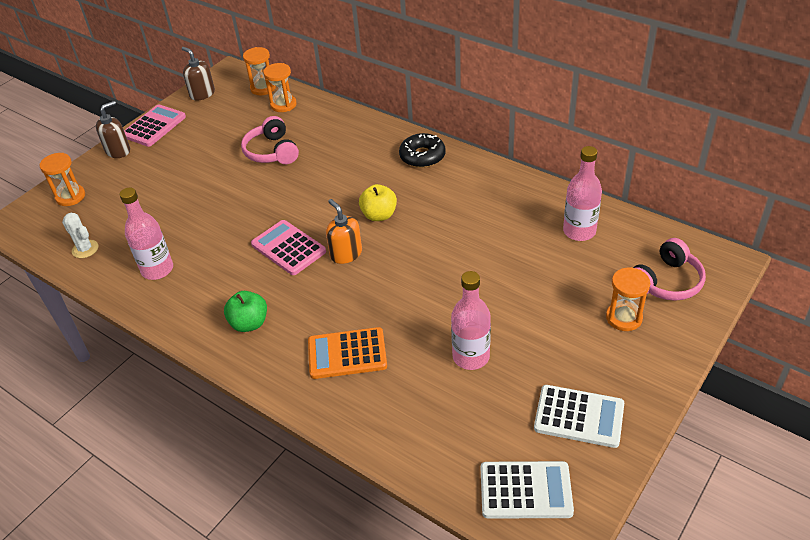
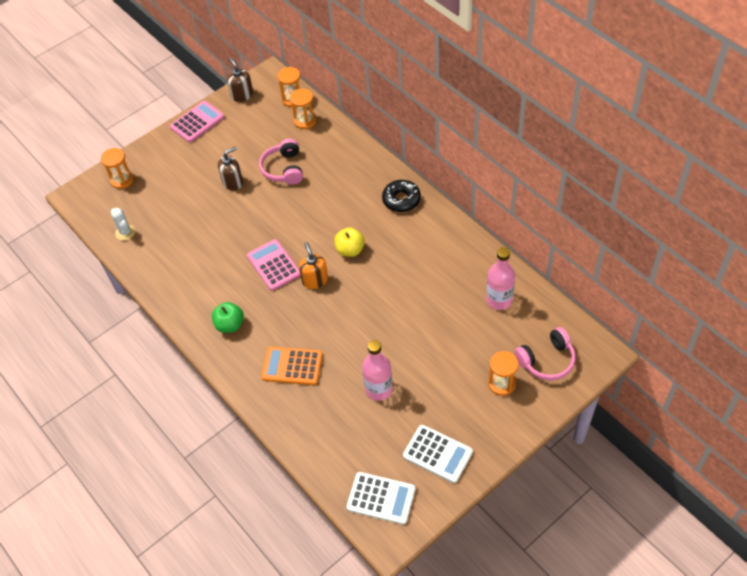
camera: 15 degrees right, 10 degrees up
brown soap dispenser [96,101,130,158] -> brown soap dispenser moved to [218,147,243,191]
pink bottle [119,188,173,280] -> none

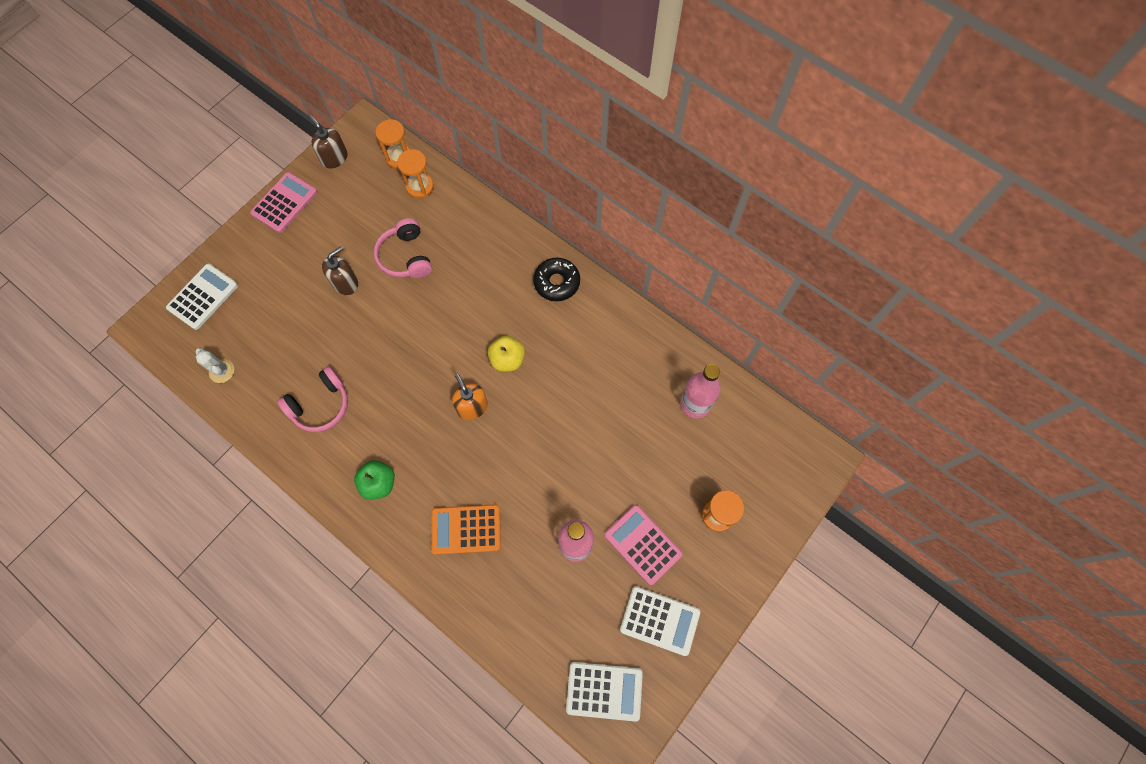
camera: 15 degrees left, 15 degrees up
orange hourglass [101,148,134,189] -> white calculator [166,264,238,330]
pink calculator [247,239,301,291] -> pink calculator moved to [604,505,683,585]
pink headphones [515,327,576,380] -> pink headphones moved to [277,366,348,432]

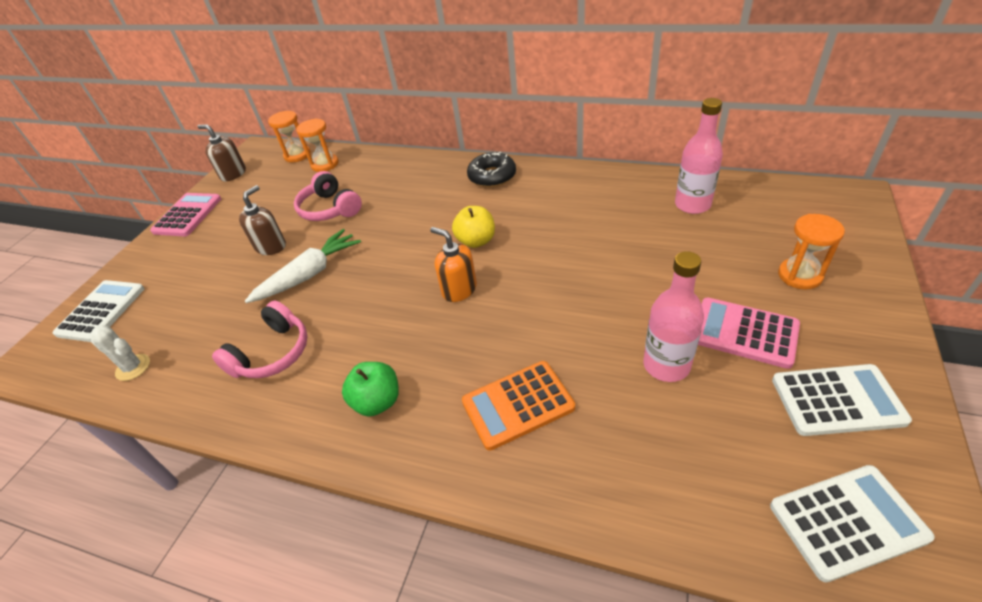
camera: 15 degrees left, 25 degrees down
none -> white carrot [245,229,361,303]

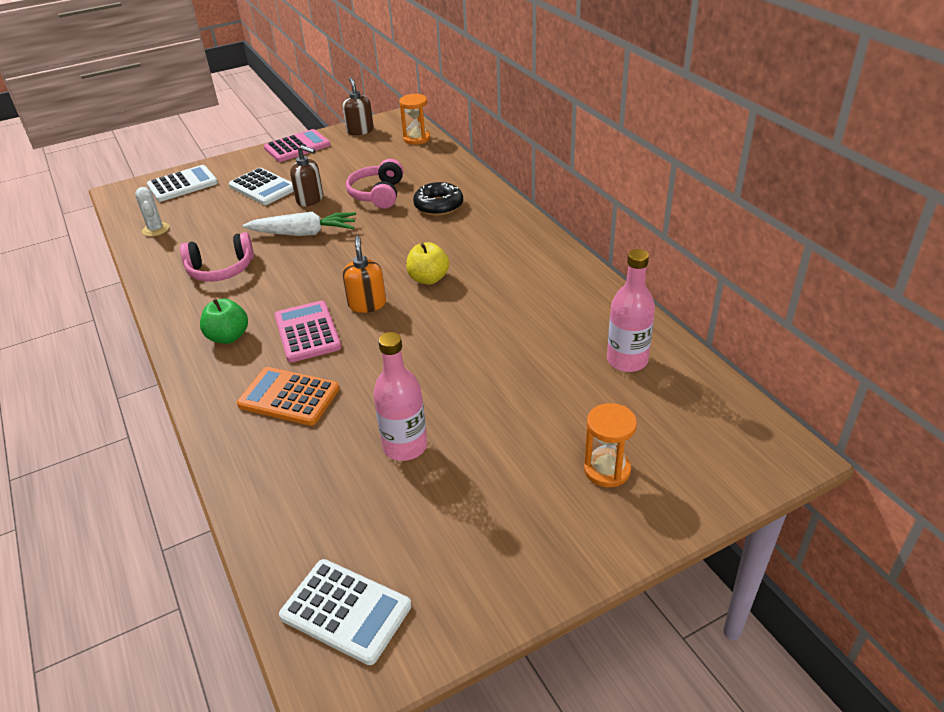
camera: 40 degrees right, 5 degrees down
brown soap dispenser [239,185,286,255] -> brown soap dispenser turned 45 degrees clockwise [290,145,323,206]
orange hourglass [296,118,339,172] -> none
black donut [467,152,516,187] -> black donut moved to [413,182,463,216]
pink calculator [698,298,800,369] -> pink calculator moved to [274,301,341,362]
white calculator [772,364,912,436] -> white calculator moved to [229,168,294,205]

